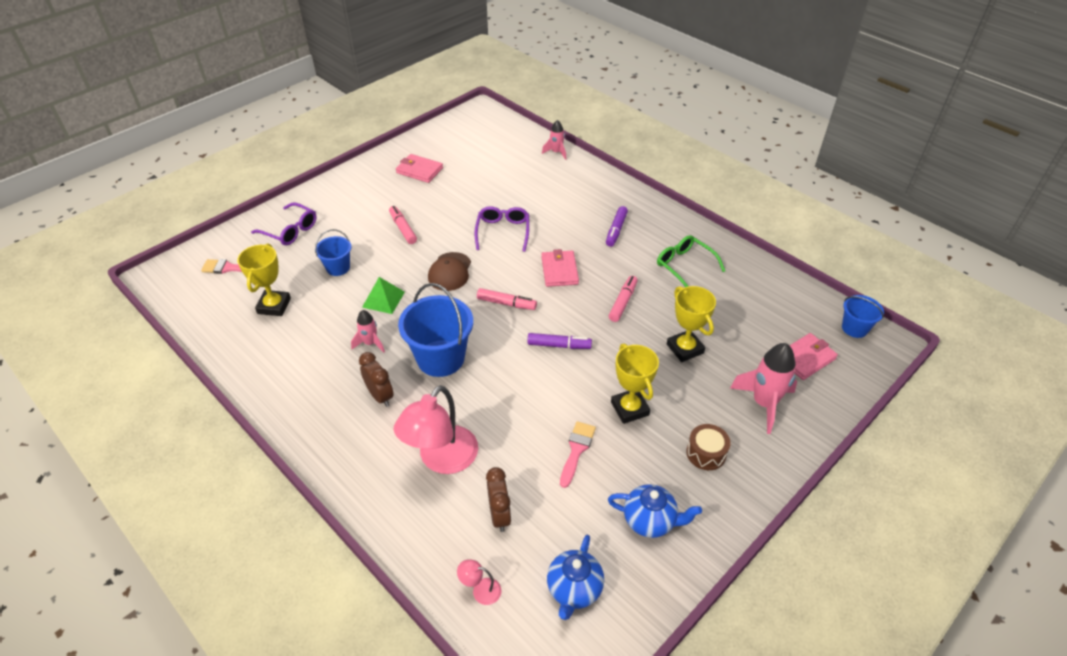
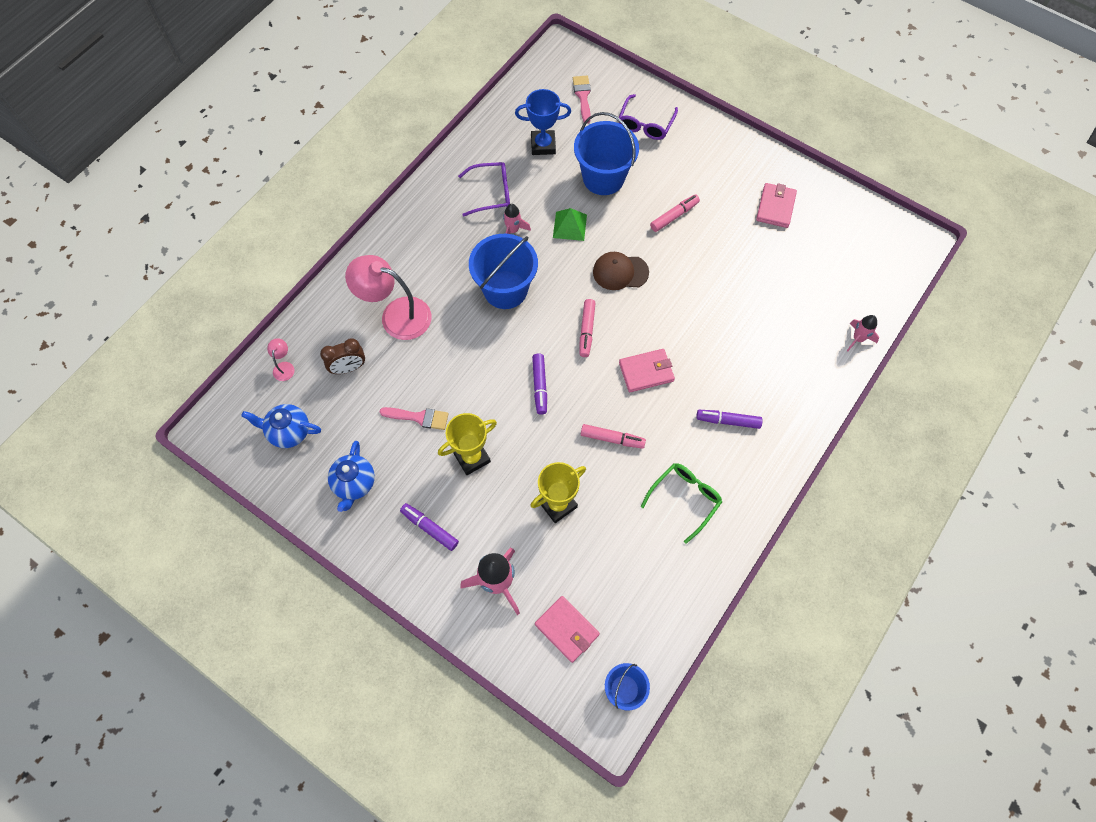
camera: 80 degrees right, 20 degrees up
yellow trophy [237,244,291,316] -> blue trophy [515,89,571,155]
blue bucket [315,229,351,276] -> blue bucket [574,112,639,195], size x1.82
brown clock [359,352,394,407] -> none
purple glasses [475,206,529,252] -> purple glasses moved to [458,162,510,217]
brown drum [686,424,730,470] -> purple marker [400,503,459,551]

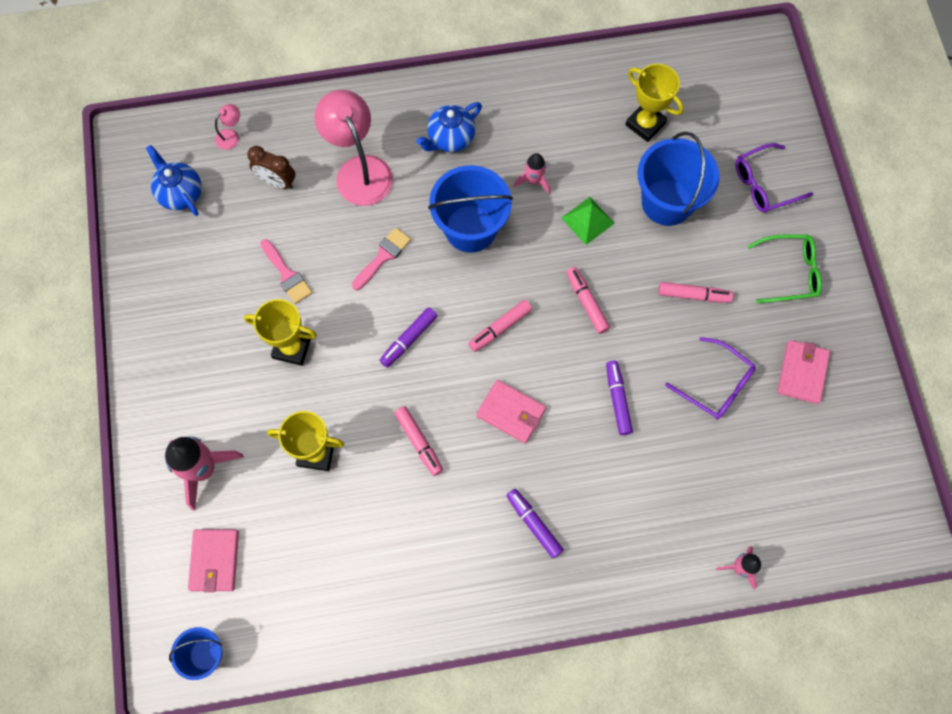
camera: 45 degrees right, 5 degrees up
blue teapot [328,441,375,512] -> blue teapot moved to [416,102,482,152]
purple marker [400,503,459,551] -> purple marker moved to [606,361,633,435]
purple glasses [458,162,510,217] -> purple glasses moved to [665,337,756,419]
blue trophy [515,89,571,155] -> yellow trophy [625,64,684,142]
pink brush [573,76,591,123] -> pink brush moved to [352,227,411,290]
brown cap [593,252,649,290] -> pink marker [566,267,610,334]
green glasses [640,463,722,544] -> green glasses moved to [747,234,822,303]
pink wallet [756,183,797,228] -> pink wallet turned 45 degrees counterclockwise [777,340,830,404]

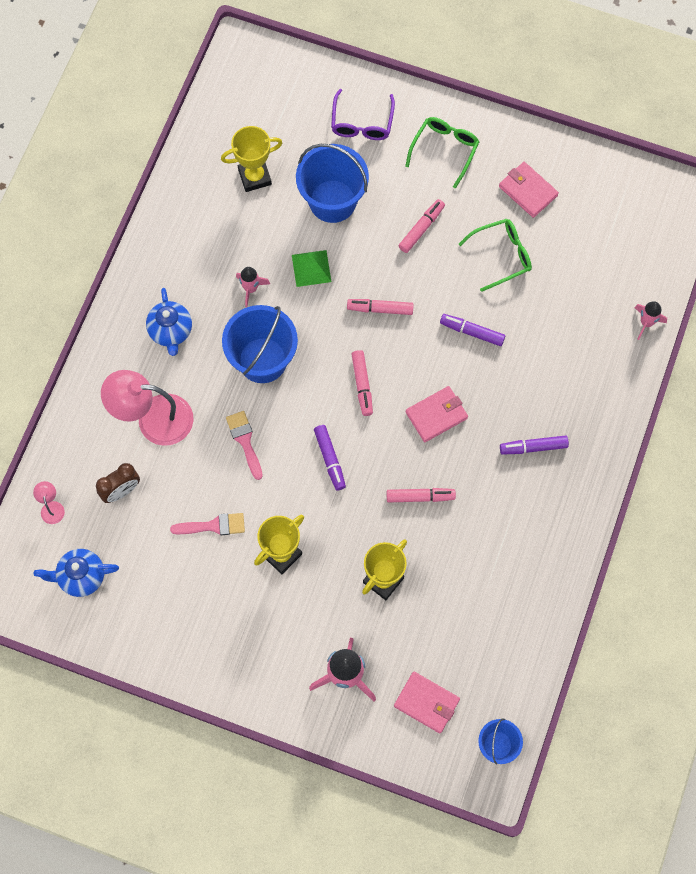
camera: 60 degrees left, 0 degrees up
purple glasses [665,337,756,419] -> green glasses [459,219,532,292]

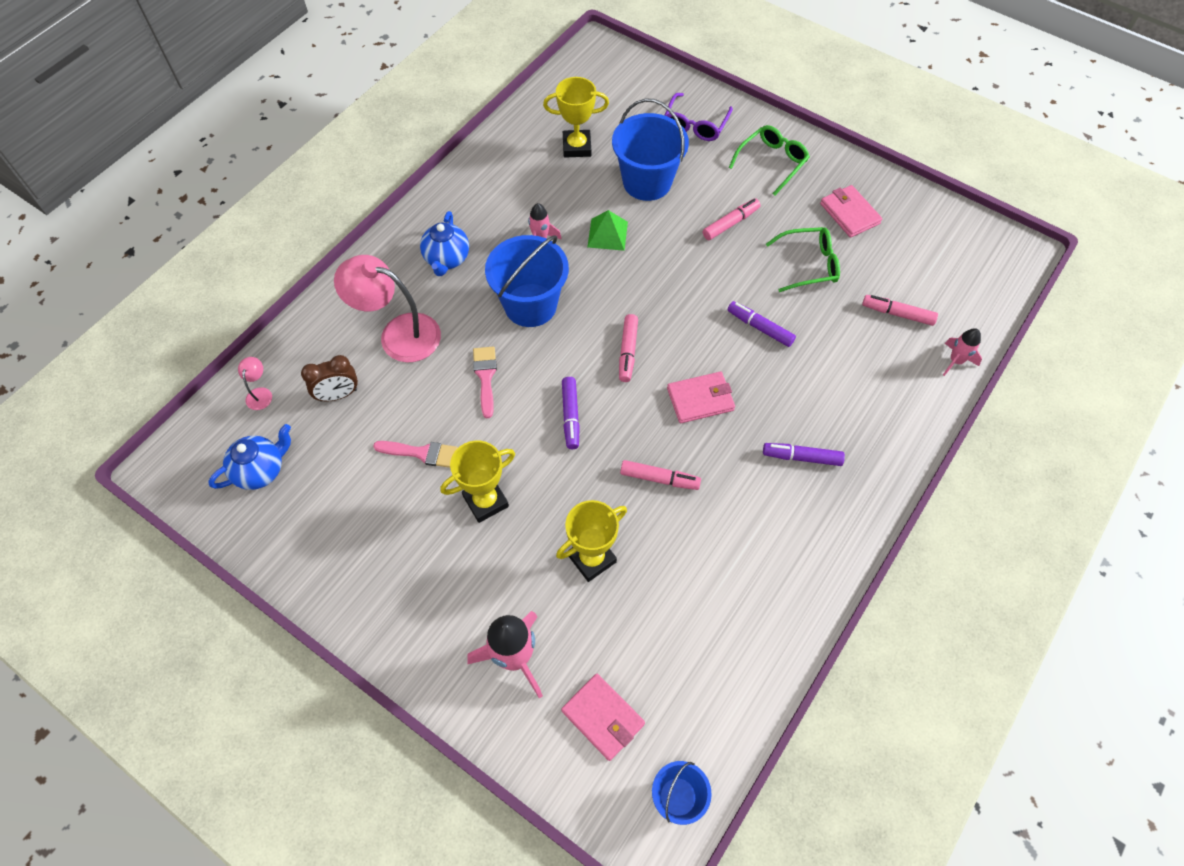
camera: 15 degrees right, 10 degrees down
blue teapot [34,549,119,597] -> blue teapot turned 135 degrees clockwise [208,424,291,490]
pink marker [347,299,414,315] -> pink marker moved to [862,295,938,326]

